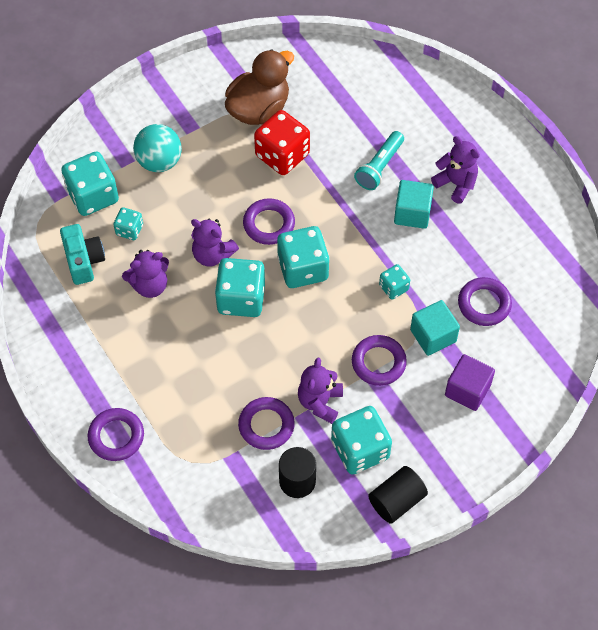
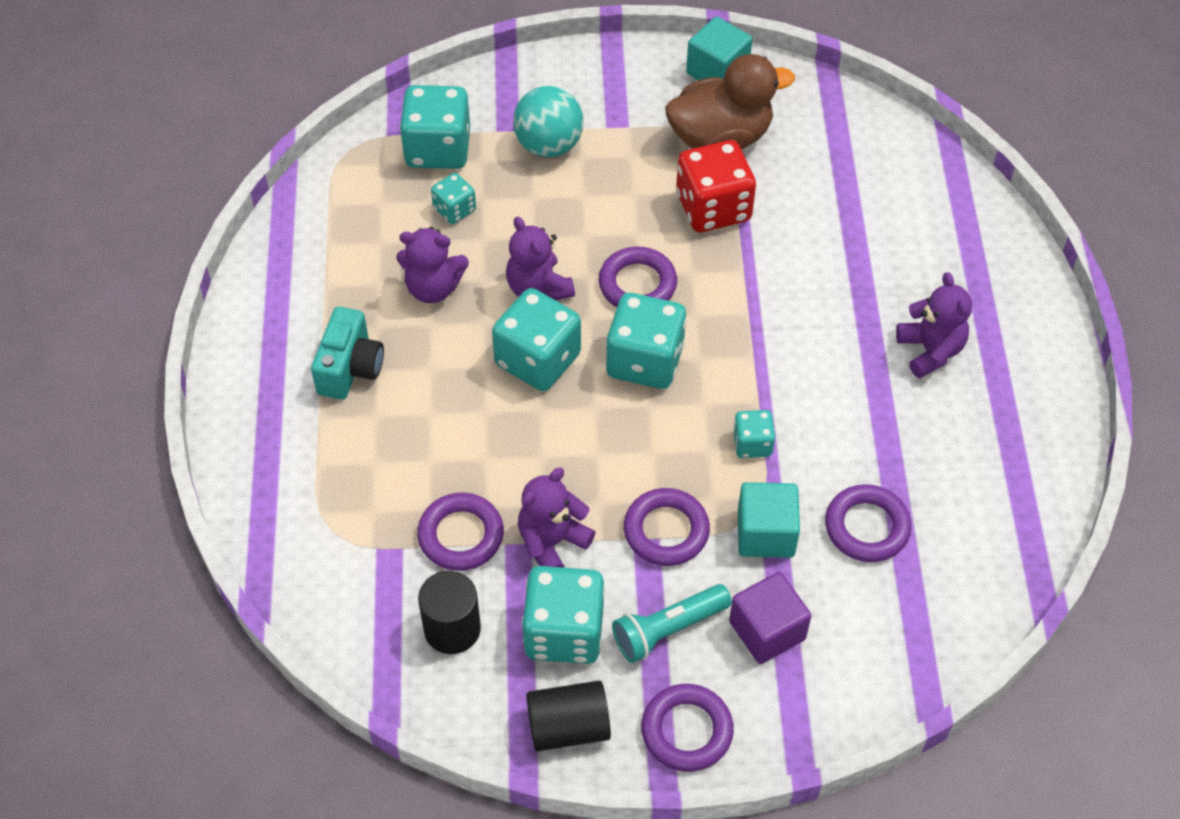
camera: 30 degrees right, 5 degrees down
turquoise camera [60,224,105,285] -> turquoise camera moved to [311,307,384,400]
purple ring [88,408,144,461] -> purple ring moved to [641,684,734,772]
turquoise flashlight [354,131,404,190] -> turquoise flashlight moved to [612,584,732,663]
turquoise cube [394,180,434,229] -> turquoise cube moved to [686,17,752,80]

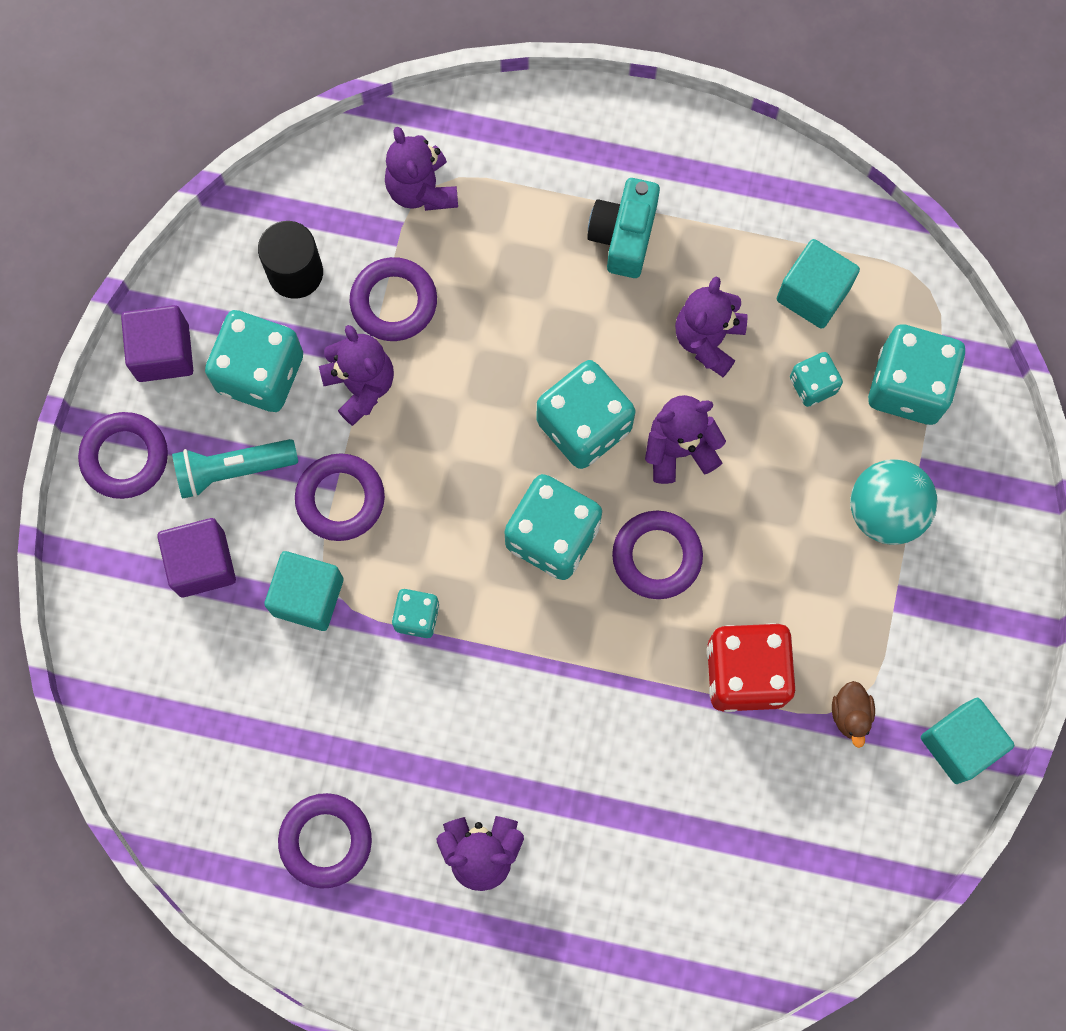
camera: 105 degrees right, 20 degrees up
turquoise camera [311,307,384,400] -> turquoise camera turned 75 degrees clockwise [587,178,660,278]
black cylinder [526,681,611,751] -> purple cube [121,305,193,382]
turquoise flashlight [612,584,732,663] -> turquoise flashlight turned 90 degrees counterclockwise [172,439,298,499]
brown duck [665,54,795,150] -> brown duck [832,681,875,748], size x0.41
purple ring [825,484,912,562] -> purple ring moved to [278,793,372,889]
none -> purple teddy bear [385,127,458,211]
none -> turquoise cube [776,239,860,329]

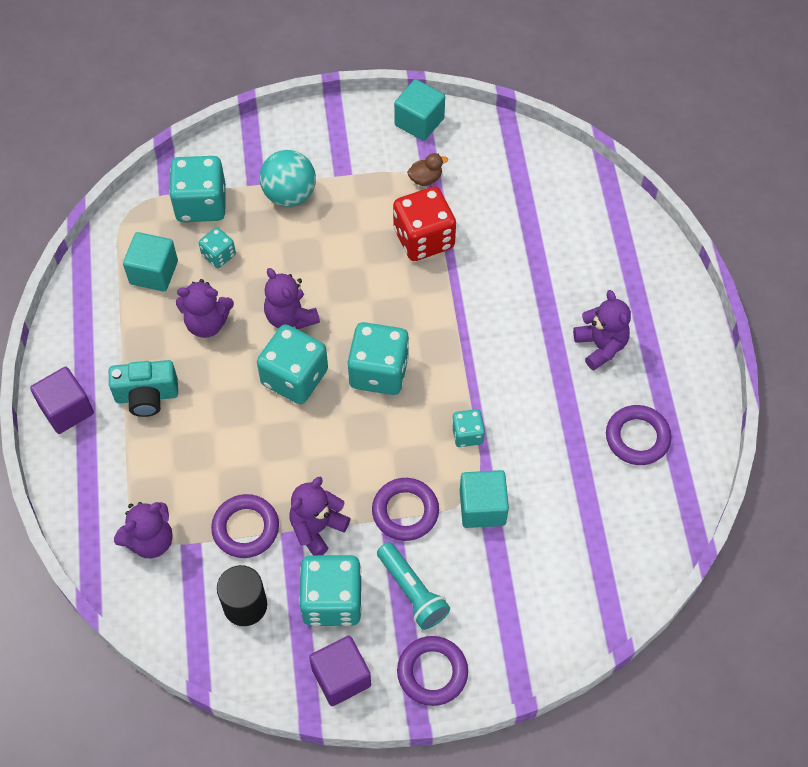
camera: 110 degrees left, 15 degrees down
purple cube [157,518,236,597] -> purple cube moved to [30,367,94,434]
purple ring [612,511,703,599] -> none

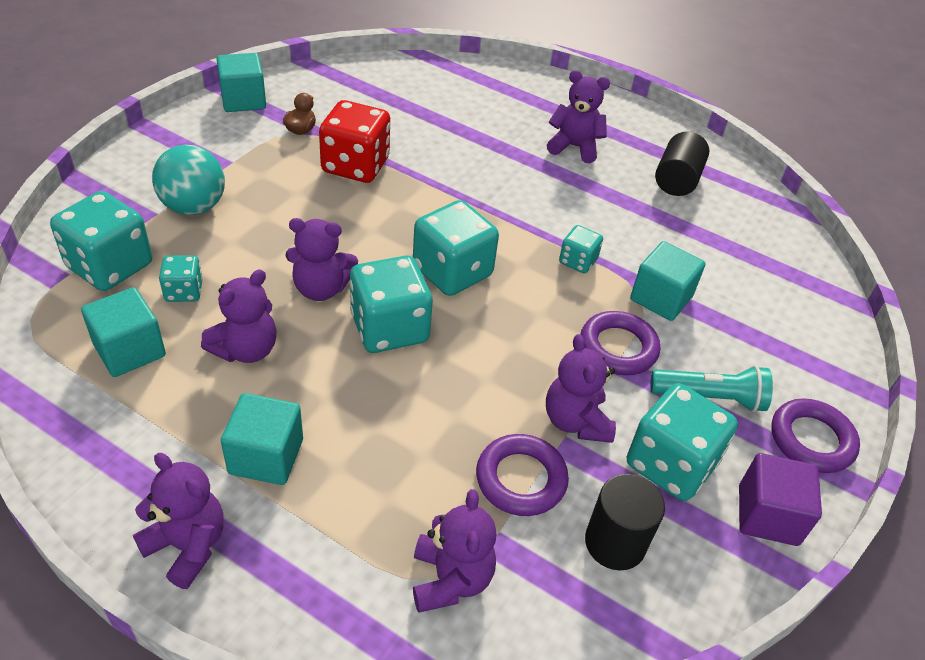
camera: 55 degrees left, 15 degrees down
purple cube [30,367,94,434] -> purple teddy bear [133,453,224,589]
turquoise camera [109,360,178,417] -> turquoise cube [221,393,303,485]
purple ring [606,405,672,465] -> black cylinder [655,131,709,196]

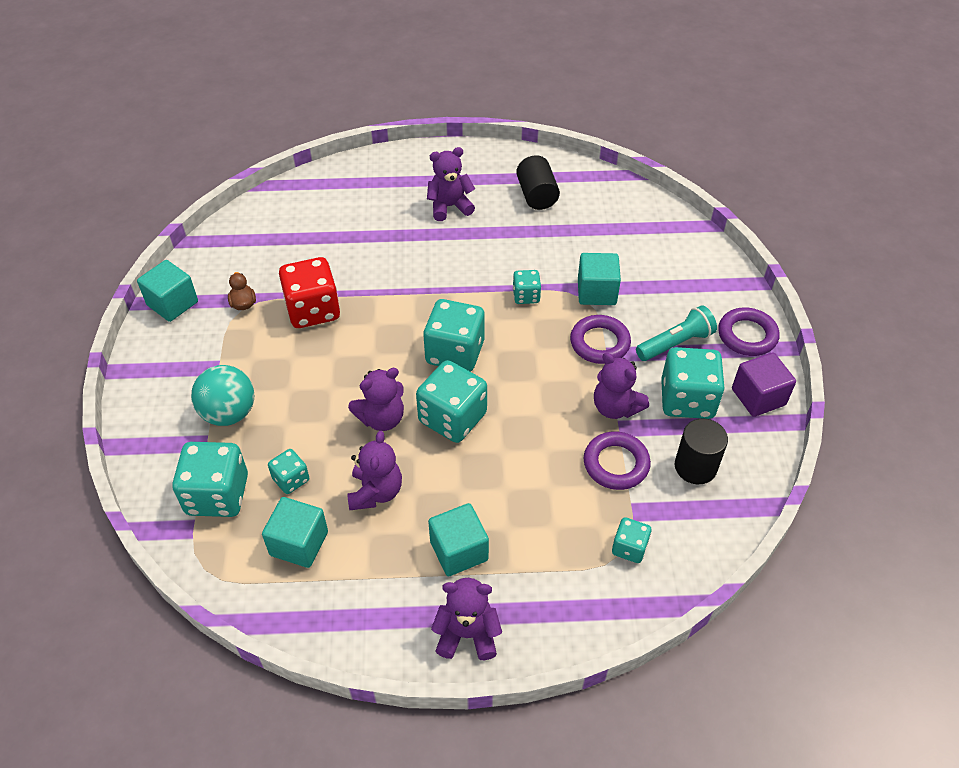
camera: 30 degrees left, 5 degrees up
purple teddy bear [413,489,497,613] -> turquoise dice [612,517,651,563]

